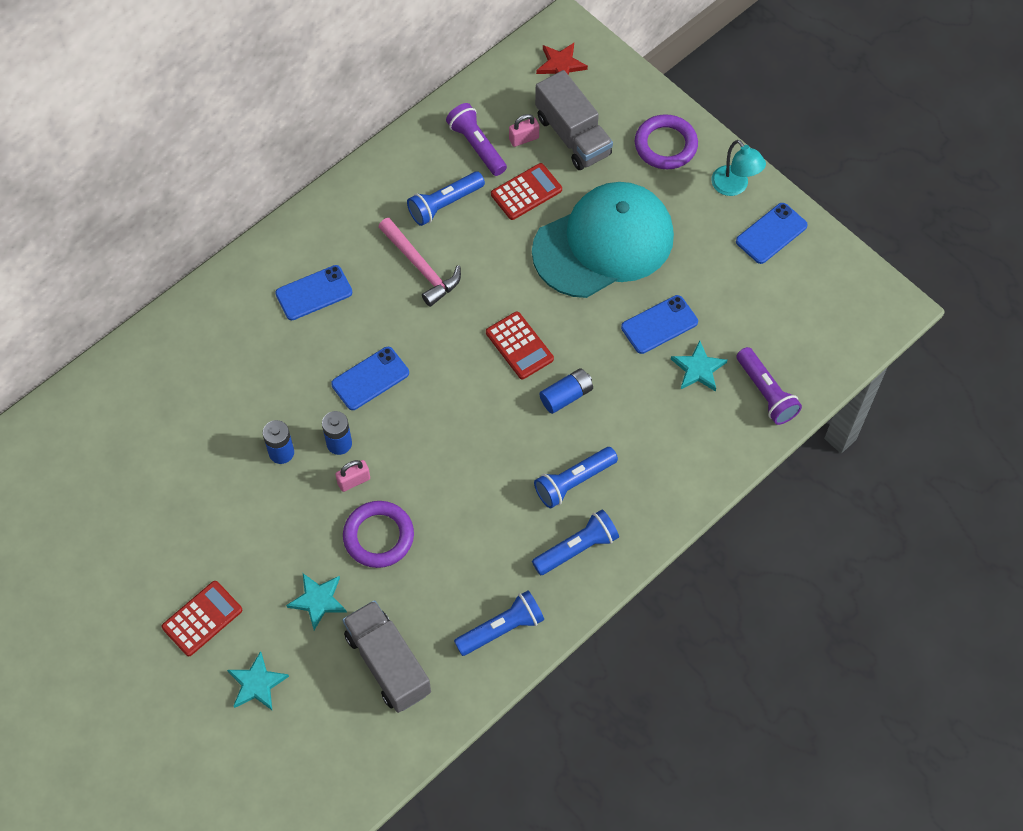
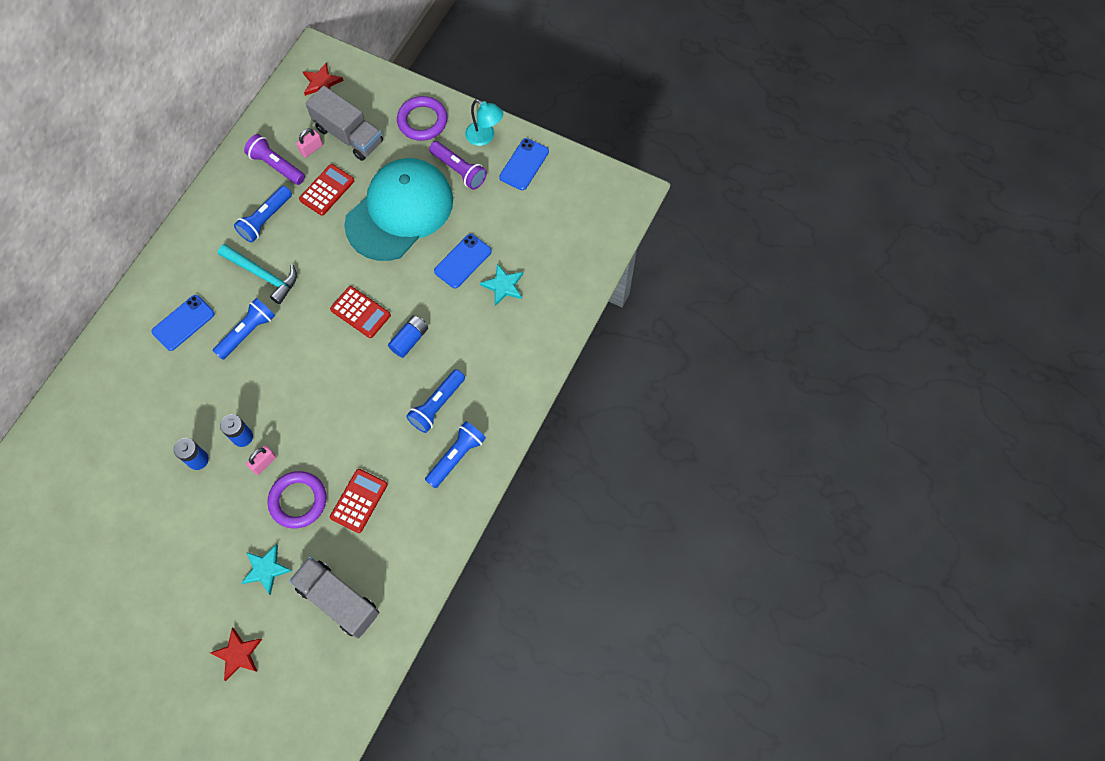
camera: 20 degrees left, 5 degrees up
red calculator [162,581,242,656] -> red calculator moved to [330,469,387,533]
turquoise star [227,651,289,710] -> red star [211,628,262,681]
blue phone [331,347,409,410] -> none
pink hammer [378,218,461,307] -> turquoise hammer [218,244,297,304]
blue flashlight [454,590,544,656] -> blue flashlight moved to [213,298,275,360]
purple flashlight [736,347,802,425] -> purple flashlight moved to [429,141,487,190]

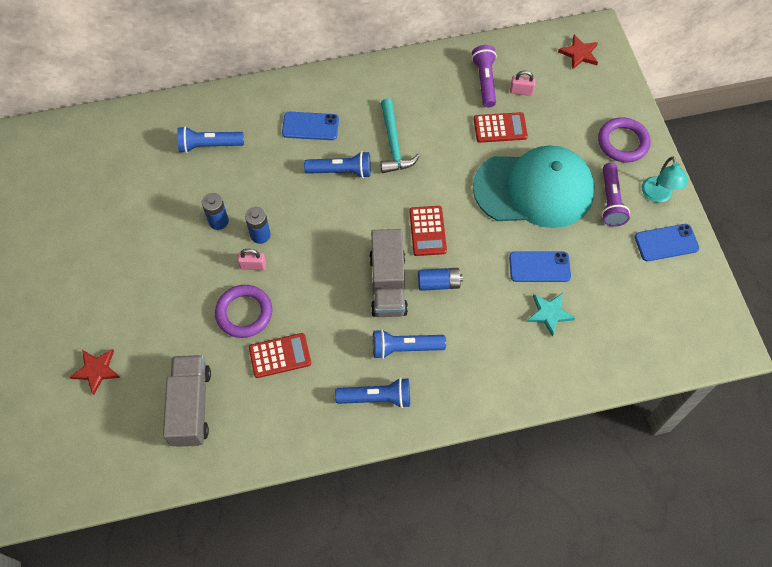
camera: 50 degrees right, 5 degrees down
blue flashlight [234,186,292,243] -> blue flashlight moved to [177,126,244,153]
turquoise star [241,544,292,595] -> none
grey truck [306,86,383,161] -> grey truck moved to [369,229,408,317]

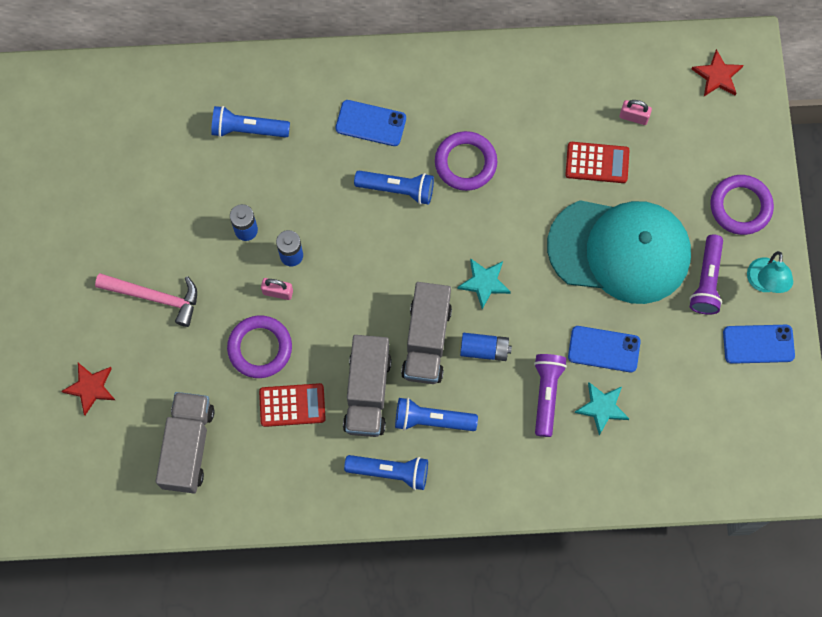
camera: 10 degrees right, 10 degrees up
turquoise hammer [380,98,420,173] -> purple ring [435,131,497,191]
red calculator [409,206,447,256] -> turquoise star [457,258,511,309]
purple flashlight [472,45,497,107] -> purple flashlight moved to [534,354,567,437]
none -> pink hammer [95,273,197,327]
none -> grey truck [343,335,392,437]

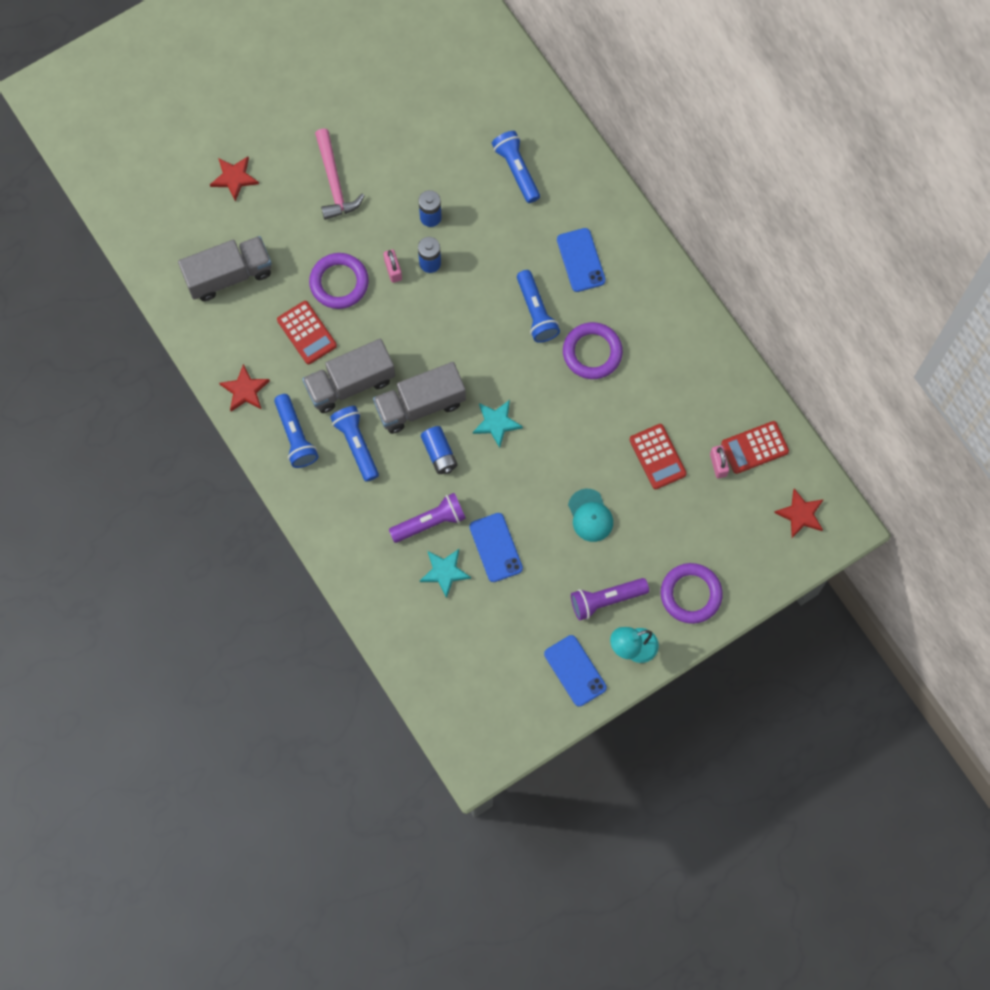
camera: 60 degrees right, 0 degrees up
turquoise cap [547,200,691,304] -> turquoise cap [568,489,613,542], size x0.40
none -> red star [219,364,270,411]
none -> red calculator [721,421,789,474]

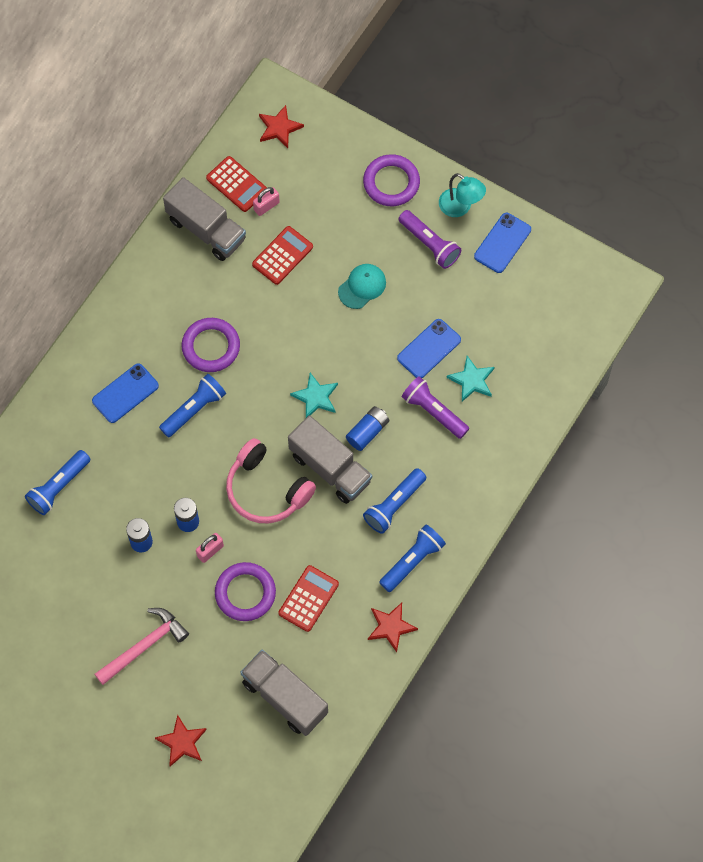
camera: 115 degrees left, 5 degrees down
grey truck [302,339,395,413] -> grey truck moved to [163,177,246,261]
none -> pink headphones [226,438,316,523]

